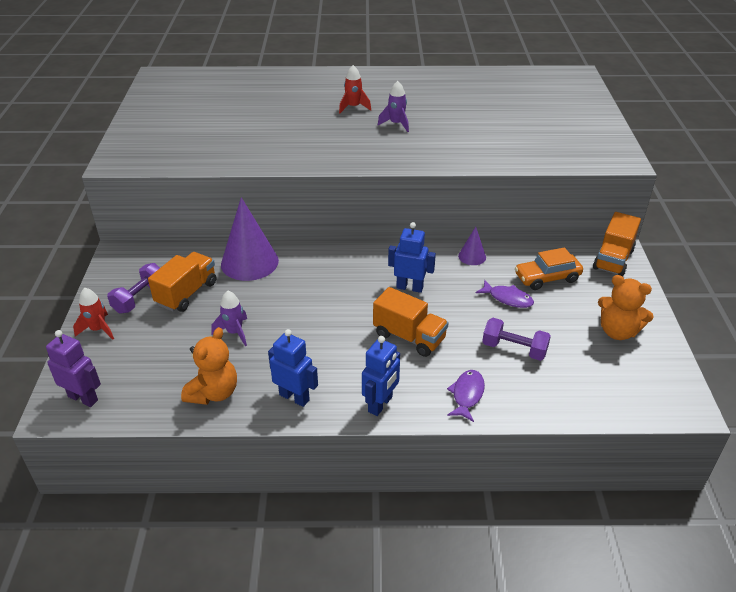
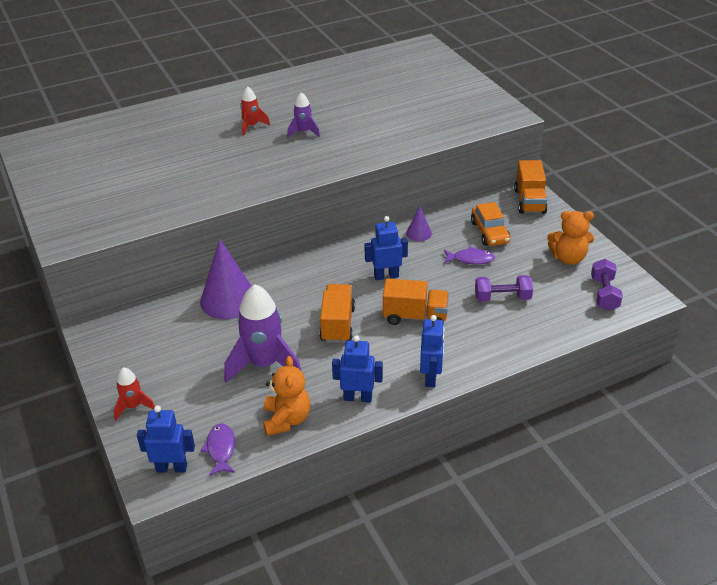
camera: 25 degrees left, 0 degrees up
purple robot [46,330,101,407] -> blue robot [137,406,195,473]
purple dumbbell [107,263,160,314] -> purple dumbbell moved to [591,259,623,311]
orange truck [148,252,216,312] -> orange truck moved to [320,284,355,343]
purple rocket [211,291,247,346] -> purple rocket [224,284,302,383], size x1.97
purple fish [447,370,485,422] -> purple fish moved to [200,423,235,476]
orange car [515,247,583,290] -> orange car turned 60 degrees counterclockwise [471,202,510,246]

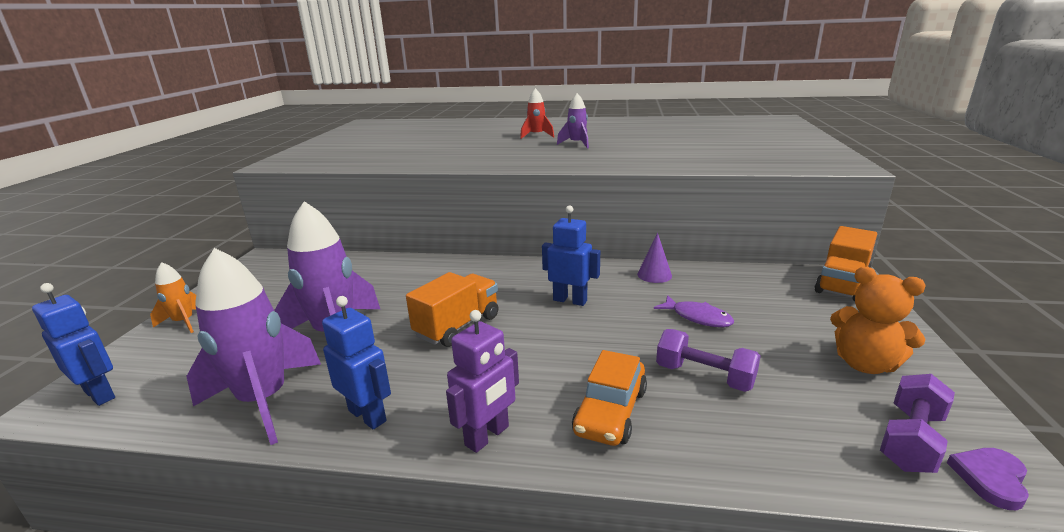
camera: 35 degrees right, 15 degrees down
red rocket [114,367,155,421] -> orange rocket [150,262,196,333]
purple cone [200,239,251,319] -> none
purple fish [200,423,235,476] -> none
orange teddy bear [263,356,310,436] -> purple rocket [186,248,321,445]
orange truck [383,278,449,325] -> none
blue robot [420,315,445,387] -> purple robot [446,310,519,453]
orange car [471,202,510,246] -> orange car moved to [572,350,647,446]
none -> purple heart [947,448,1029,510]

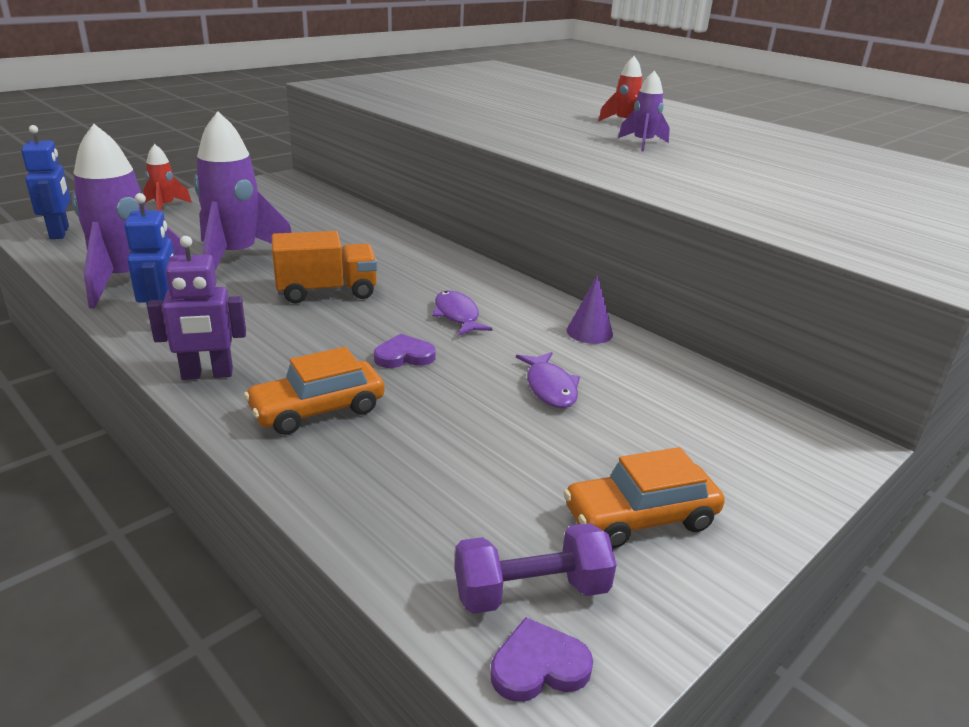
camera: 35 degrees right, 5 degrees up
orange rocket [150,262,196,333] -> red rocket [143,144,192,211]
blue robot [542,205,600,306] -> purple fish [432,291,492,336]
purple dumbbell [656,329,761,392] -> none
orange truck [815,226,877,301] -> none
orange teddy bear [830,267,926,374] -> orange car [563,447,725,549]
none -> purple heart [374,334,436,368]

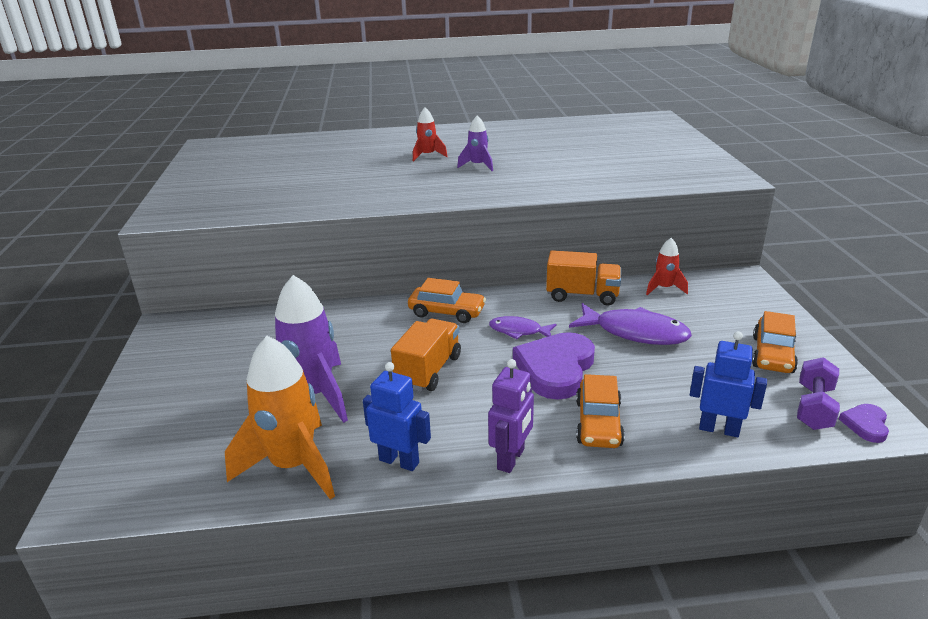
camera: 50 degrees left, 0 degrees up
blue robot [21,125,71,239] -> blue robot moved to [690,331,767,437]
purple rocket [72,124,186,309] -> orange rocket [225,336,335,500]
red rocket [143,144,192,211] -> red rocket moved to [646,238,688,295]
purple heart [374,334,436,368] -> purple heart [513,332,595,400], size x2.10
purple fish [516,352,580,408] -> purple fish [569,303,692,345], size x1.72
purple cone [567,275,613,344] -> orange truck [546,250,621,306]
none -> orange car [408,278,486,323]

